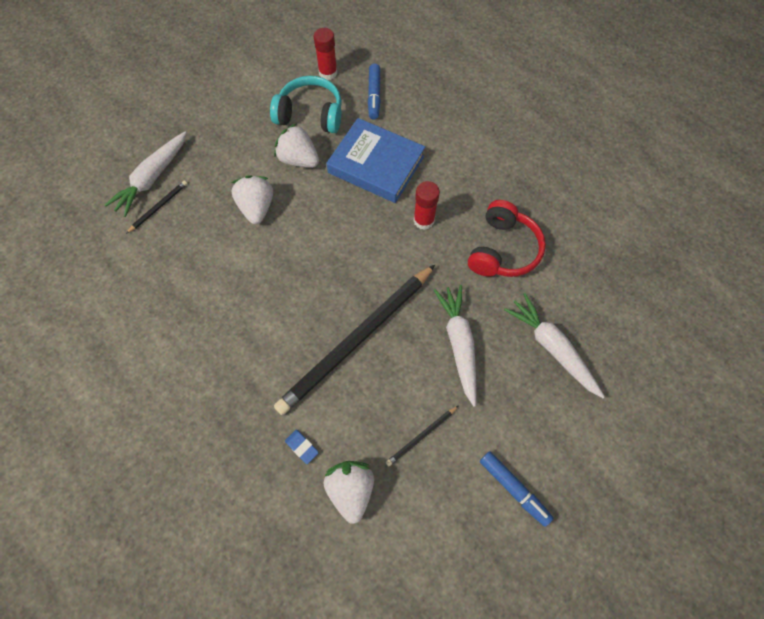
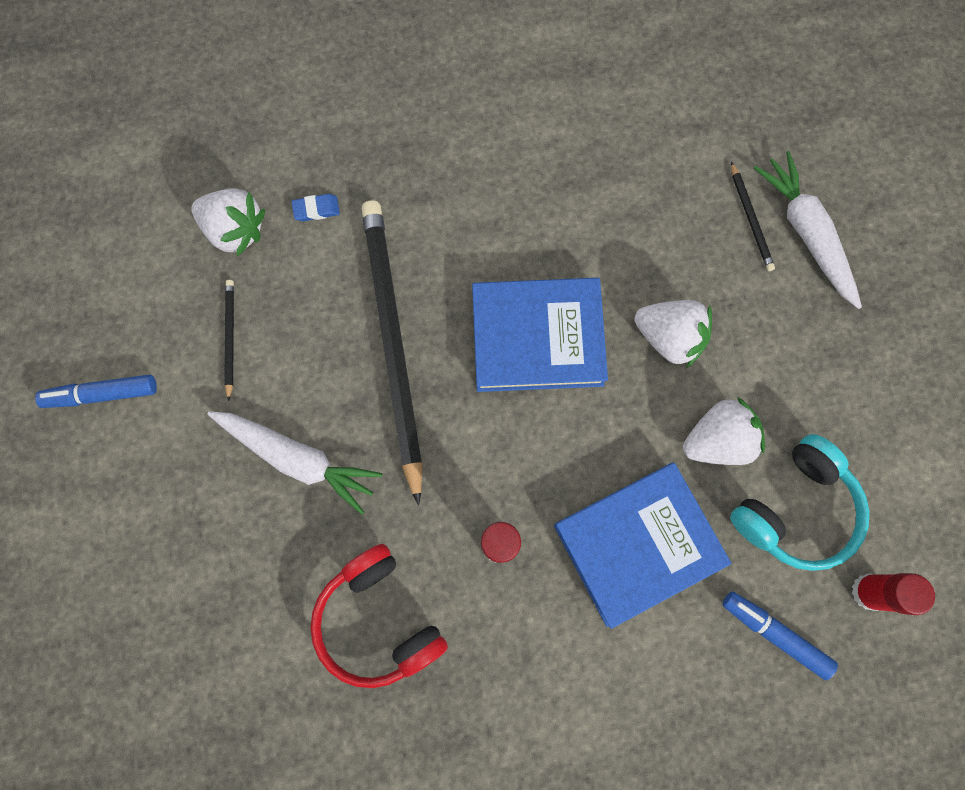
camera: 125 degrees right, 10 degrees up
white carrot [504,293,605,398] -> none
none -> blue book [472,278,608,392]

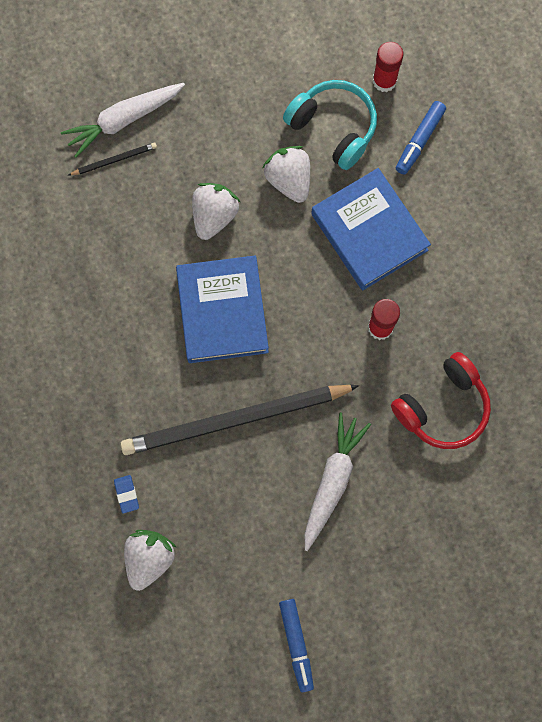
camera: 95 degrees left, 0 degrees up
black pencil [224,280,234,401] -> none

